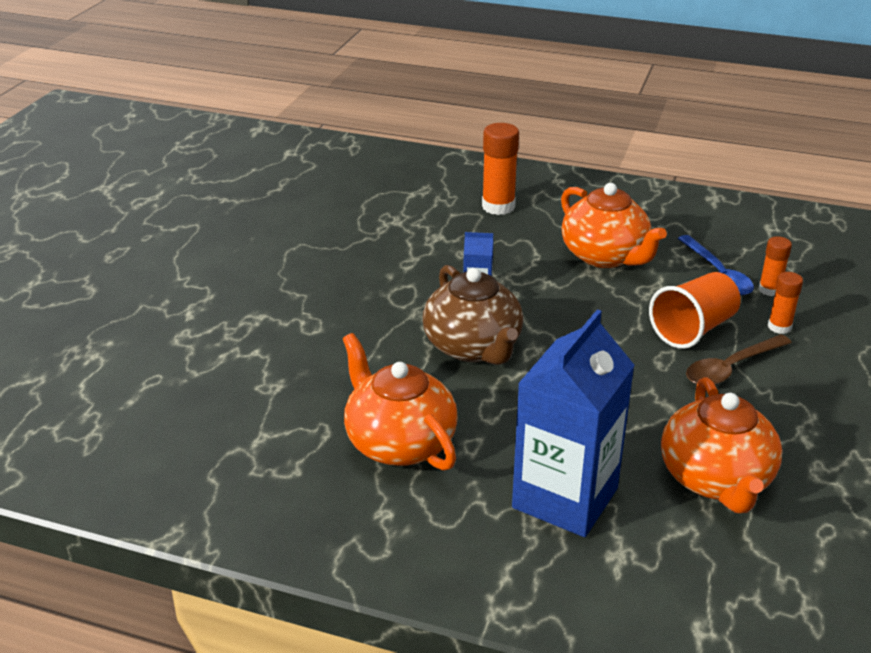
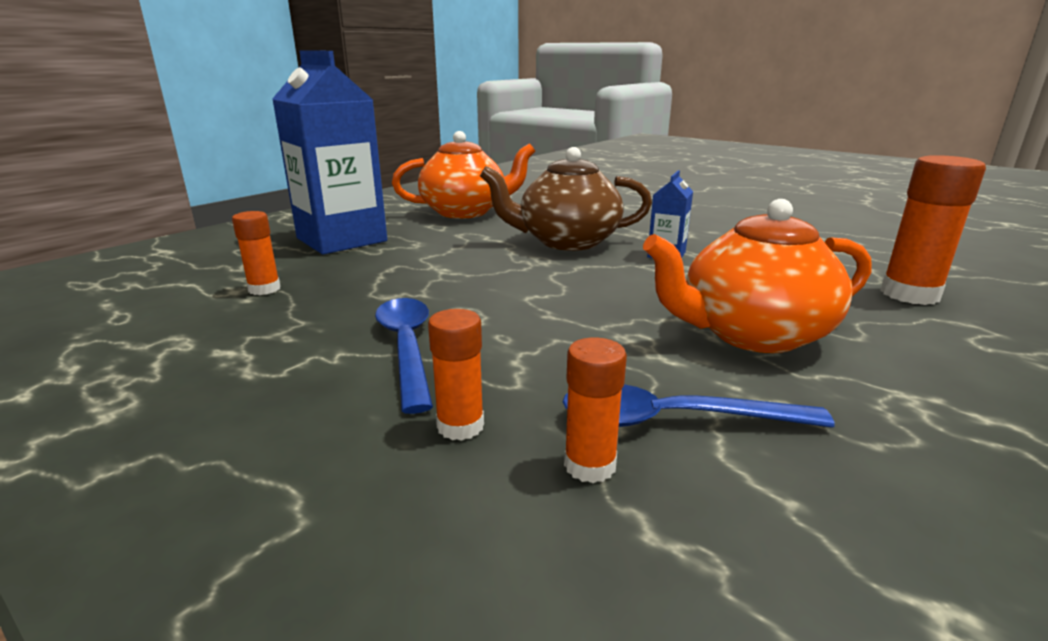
camera: 110 degrees right, 10 degrees down
orange cup [649,272,741,349] -> none
orange teapot [661,377,782,513] -> orange glue stick [232,211,281,295]
brown spoon [686,334,792,385] -> blue spoon [375,298,433,414]

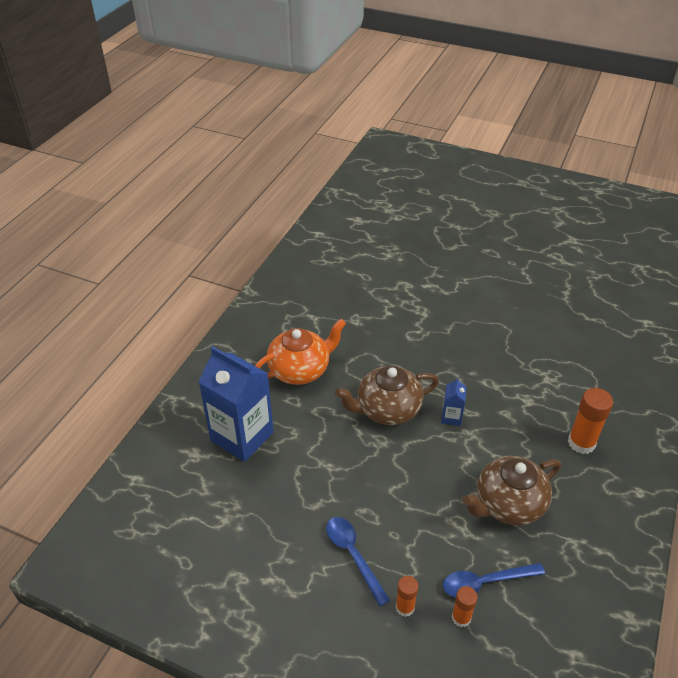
camera: 15 degrees left, 20 degrees up
orange glue stick [232,211,281,295] -> none
orange teapot [643,199,871,353] -> brown teapot [463,456,561,525]

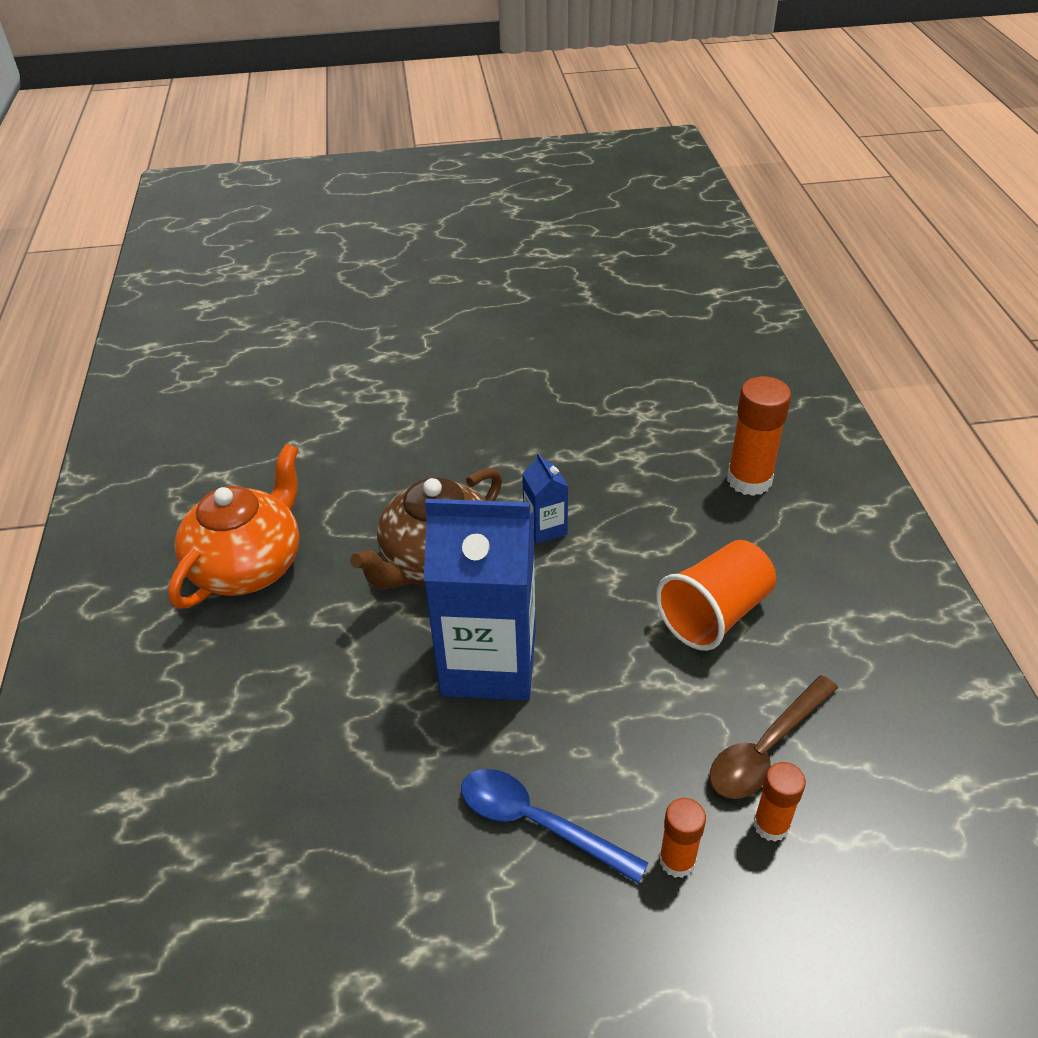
camera: 30 degrees left, 0 degrees up
blue carton [199,346,274,462] -> blue carton moved to [424,499,536,701]
blue spoon [443,563,545,598] -> brown spoon [710,675,838,799]
brown teapot [463,456,561,525] -> orange cup [656,540,776,651]

